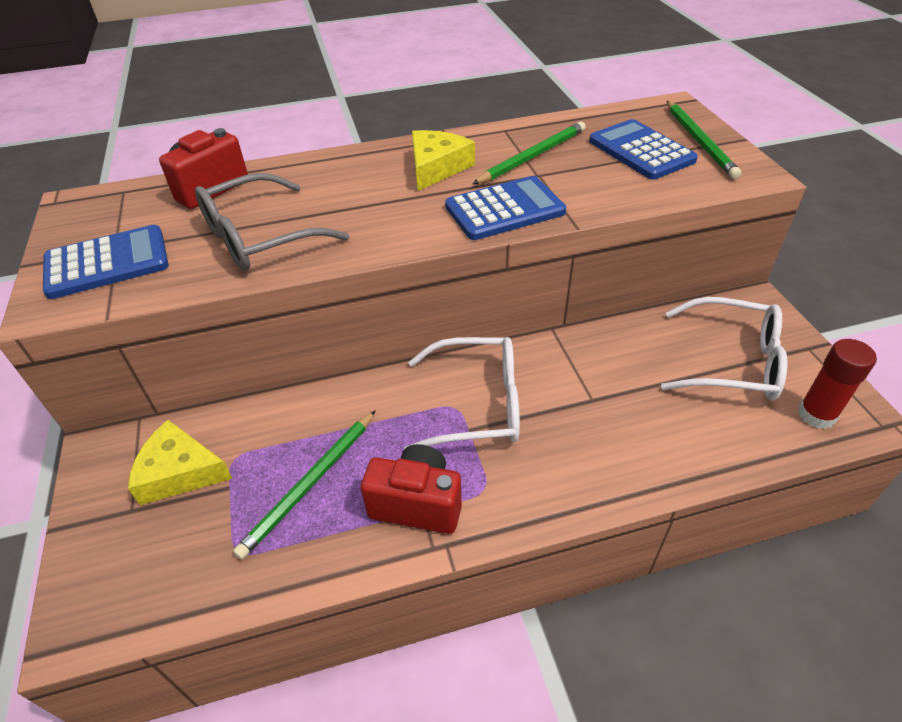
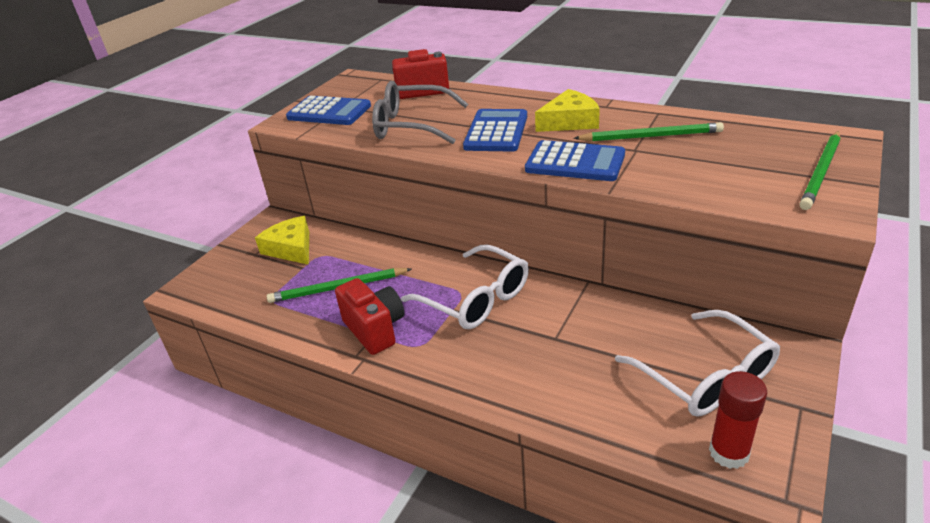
camera: 45 degrees right, 10 degrees down
blue calculator [589,119,698,180] -> blue calculator moved to [463,109,527,152]

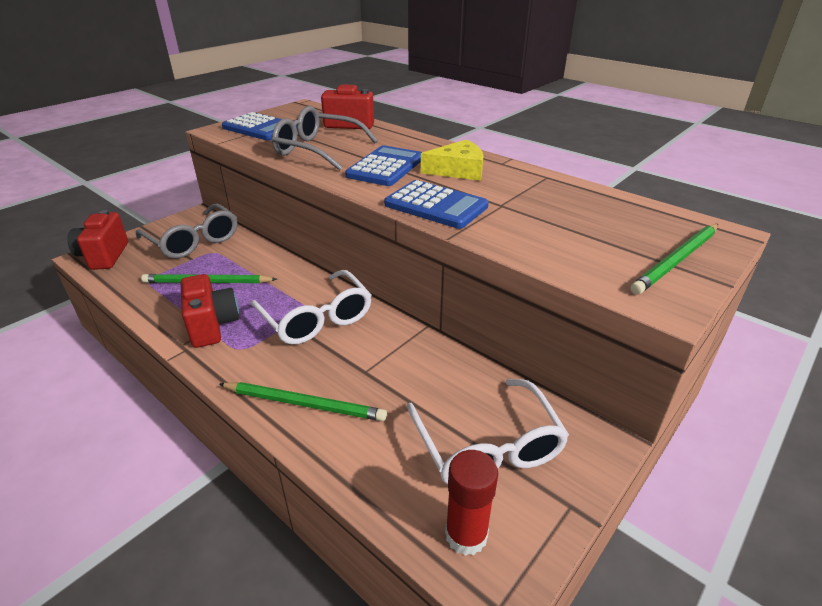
camera: 10 degrees right, 0 degrees up
yellow cheese [255,216,309,265] -> grey glasses [136,203,237,258]
green pencil [573,122,724,142] -> green pencil moved to [219,382,387,421]
none -> red camera [67,210,128,270]

